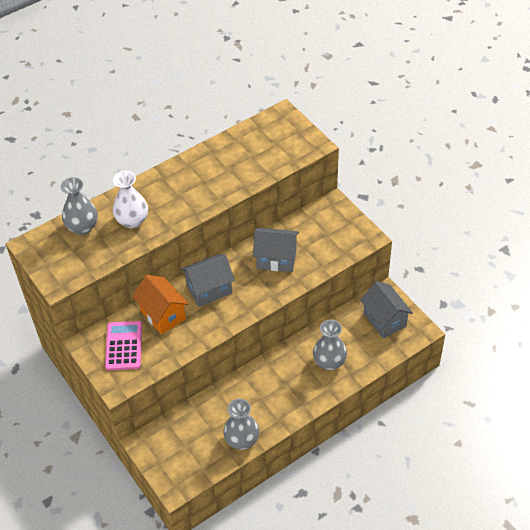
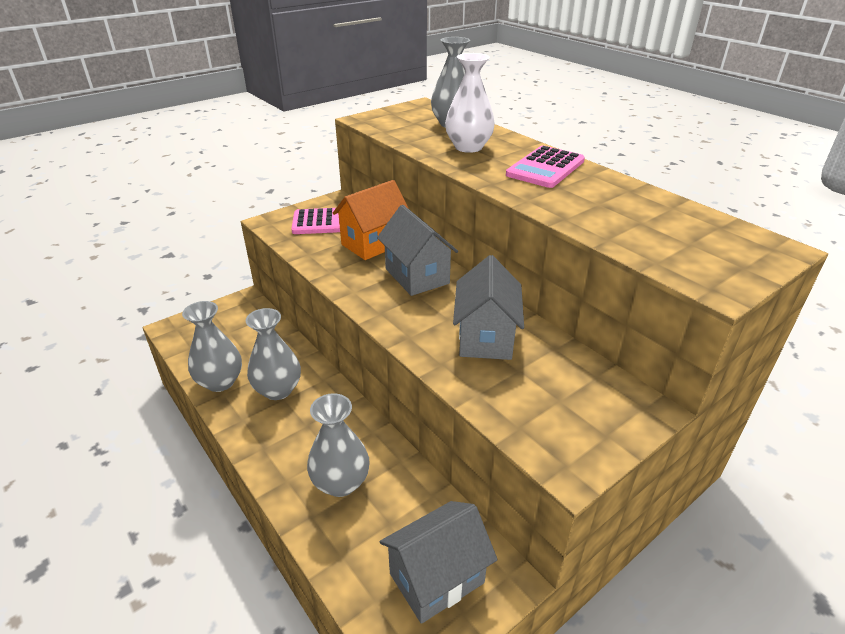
camera: 85 degrees right, 15 degrees down
none -> grey vase [246,308,301,400]
none -> pink calculator [506,145,585,188]

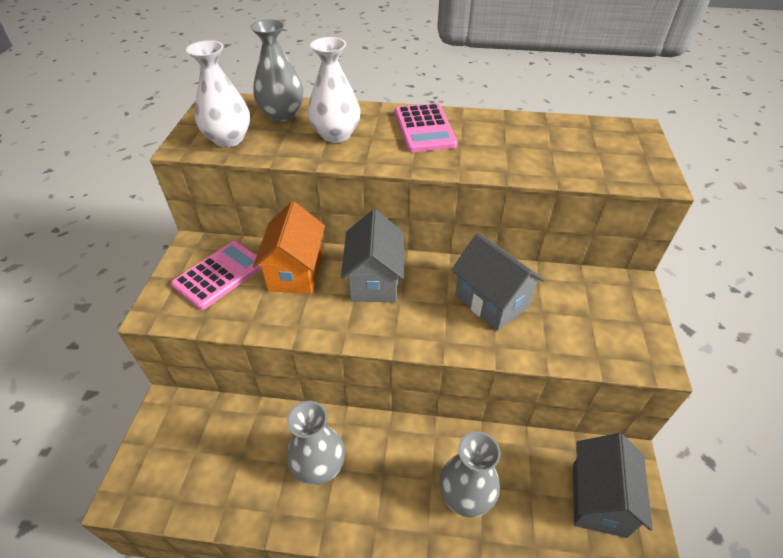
camera: 45 degrees left, 10 degrees up
grey vase [182,301,242,392] -> none
grey house [377,205,458,296] -> grey house turned 75 degrees clockwise [341,209,404,302]
none -> white vase [186,40,250,147]

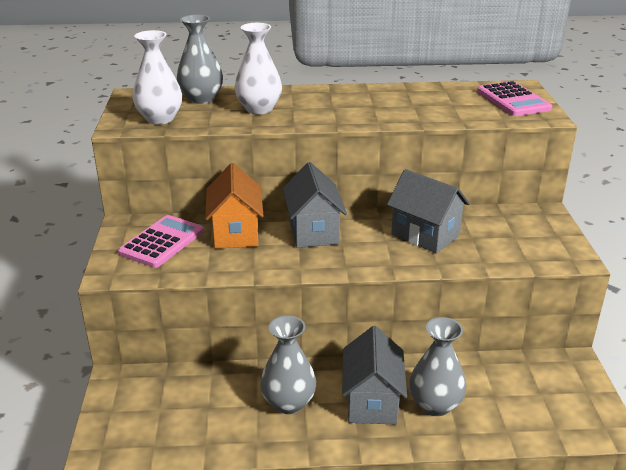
camera: 10 degrees left, 15 degrees down
pink calculator [395,103,458,152] -> pink calculator moved to [477,81,552,116]
grey house [573,433,653,538] -> grey house moved to [342,326,407,424]

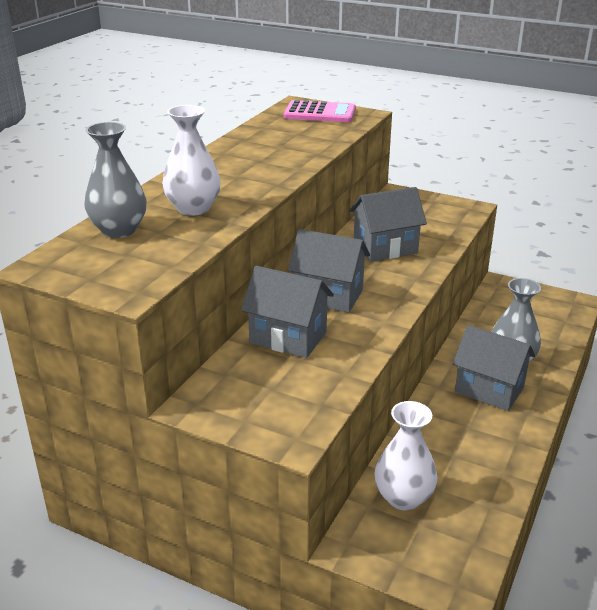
camera: 60 degrees left, 0 degrees up
pink calculator [118,215,204,268] -> none
white vase [133,30,182,125] -> white vase moved to [374,401,437,510]
orange house [205,163,263,249] -> grey house [241,266,334,358]
grey vase [260,315,316,414] -> none

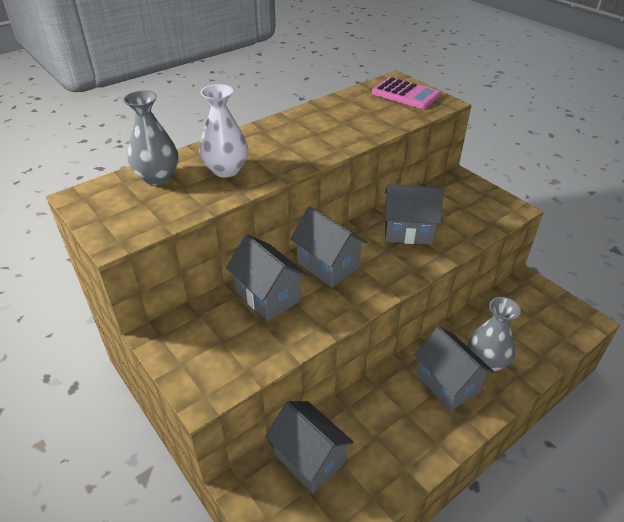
camera: 25 degrees right, 10 degrees up
white vase [374,401,437,510] -> grey house [266,401,354,493]

